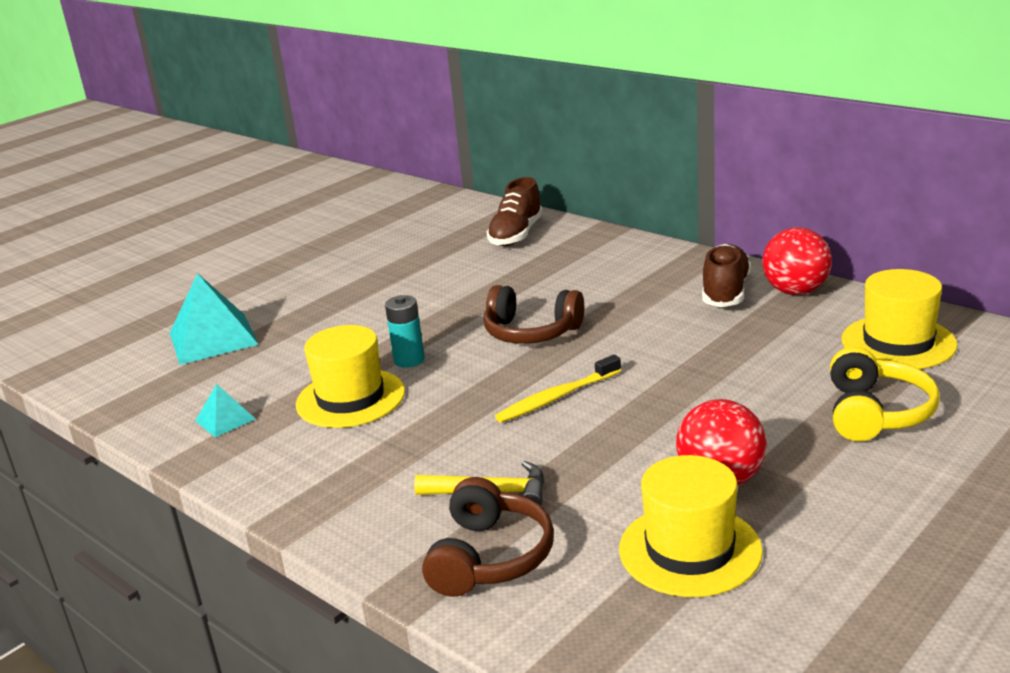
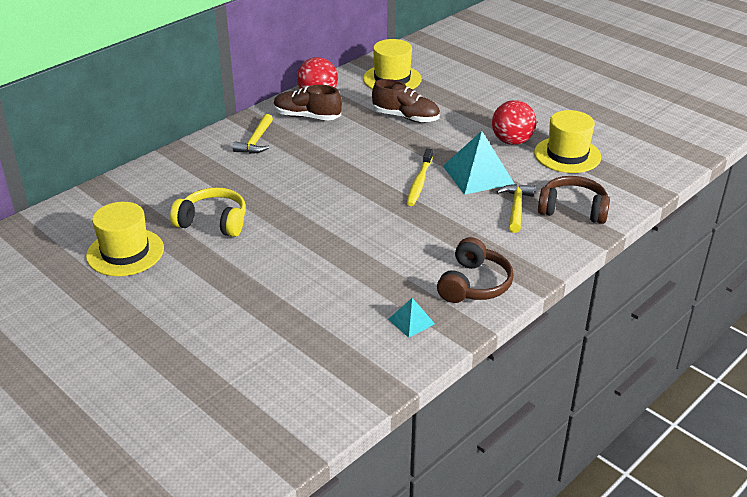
camera: 90 degrees left, 10 degrees up
turquoise pyramid [170,273,259,365] -> turquoise pyramid moved to [443,131,515,195]
yellow hat [296,325,405,428] -> yellow hat moved to [86,202,164,276]
turquoise battery [385,295,425,368] -> none
brown headphones [484,285,584,344] -> brown headphones moved to [437,237,514,303]
brown shoe [486,177,543,246] -> brown shoe moved to [372,79,440,123]
yellow toothbrush [495,355,621,423] -> yellow toothbrush turned 45 degrees clockwise [407,149,433,206]
yellow headphones [830,346,940,441] -> yellow headphones moved to [170,187,246,237]
none -> yellow hammer [232,114,273,154]

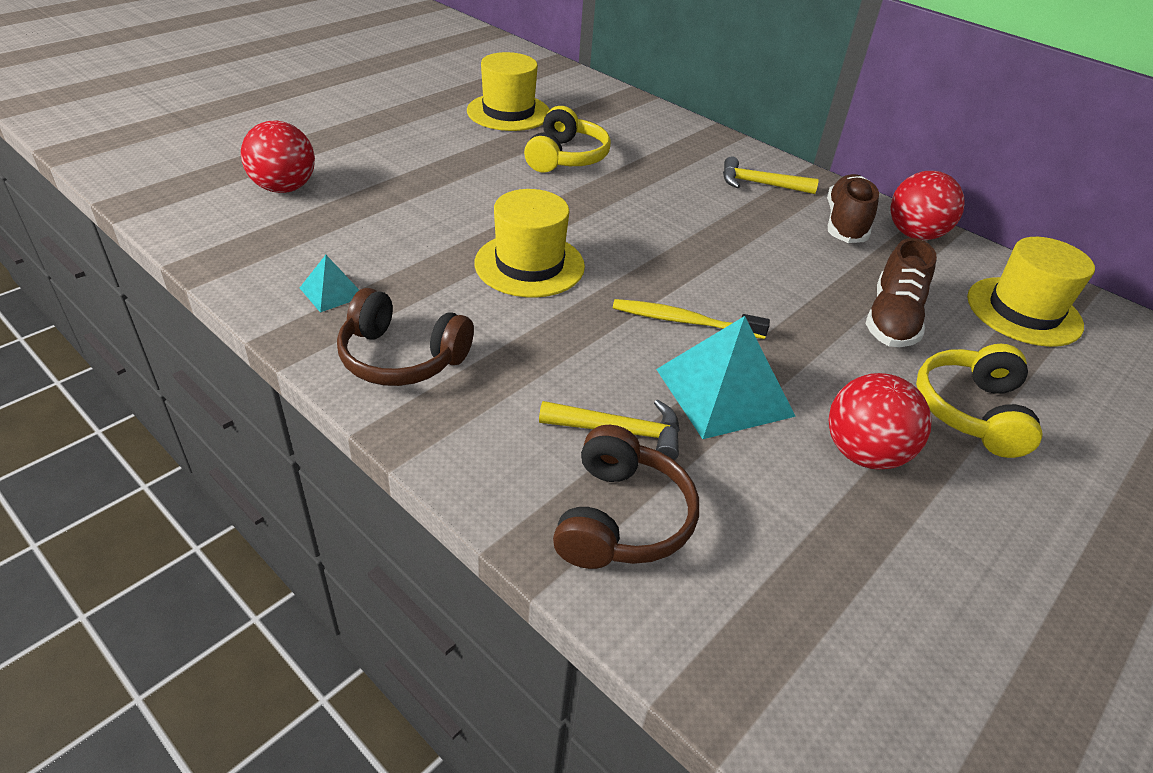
camera: 85 degrees right, 5 degrees up
yellow hat [534,110,601,173] -> yellow hat moved to [474,189,585,297]
none -> red ball [241,120,315,193]
none -> yellow headphones [916,344,1042,458]

